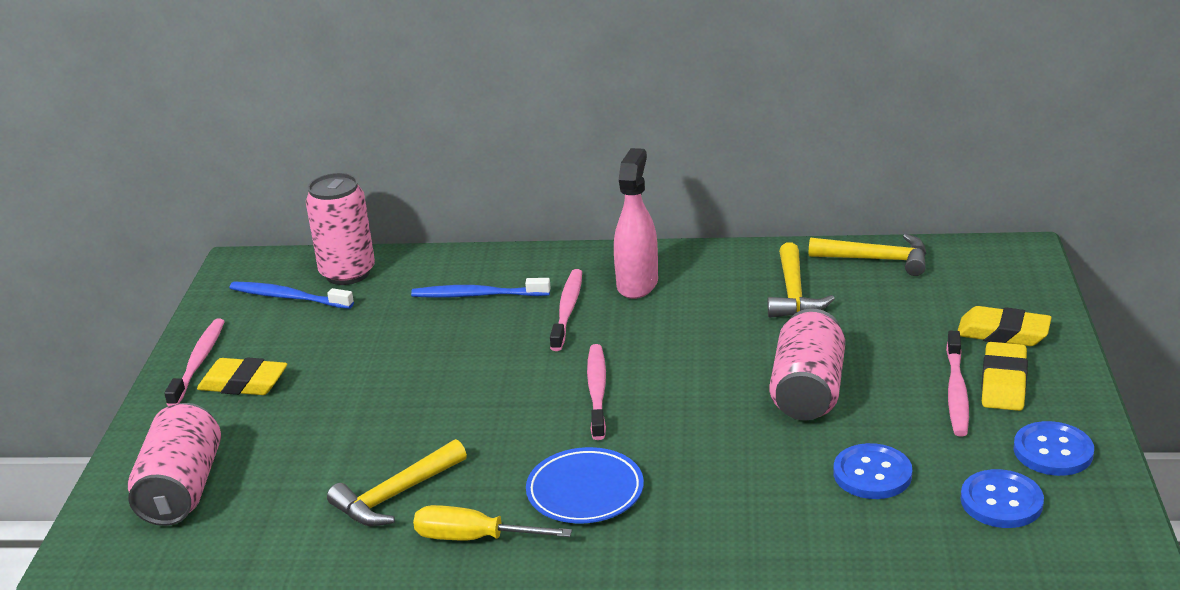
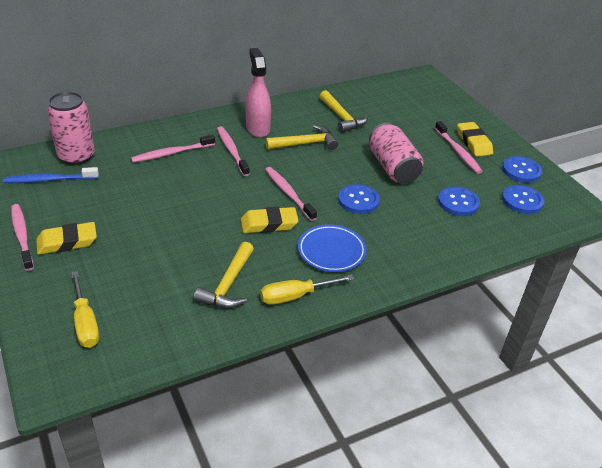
camera: 35 degrees left, 10 degrees up
pink can [128,403,221,526] -> yellow screwdriver [71,271,99,348]
blue toothbrush [411,278,551,298] -> pink toothbrush [131,135,215,163]
yellow hammer [809,234,926,276] -> yellow hammer moved to [265,125,338,150]
yellow eraser [957,306,1052,346] -> yellow eraser moved to [241,207,299,233]
none -> blue button [338,184,380,214]

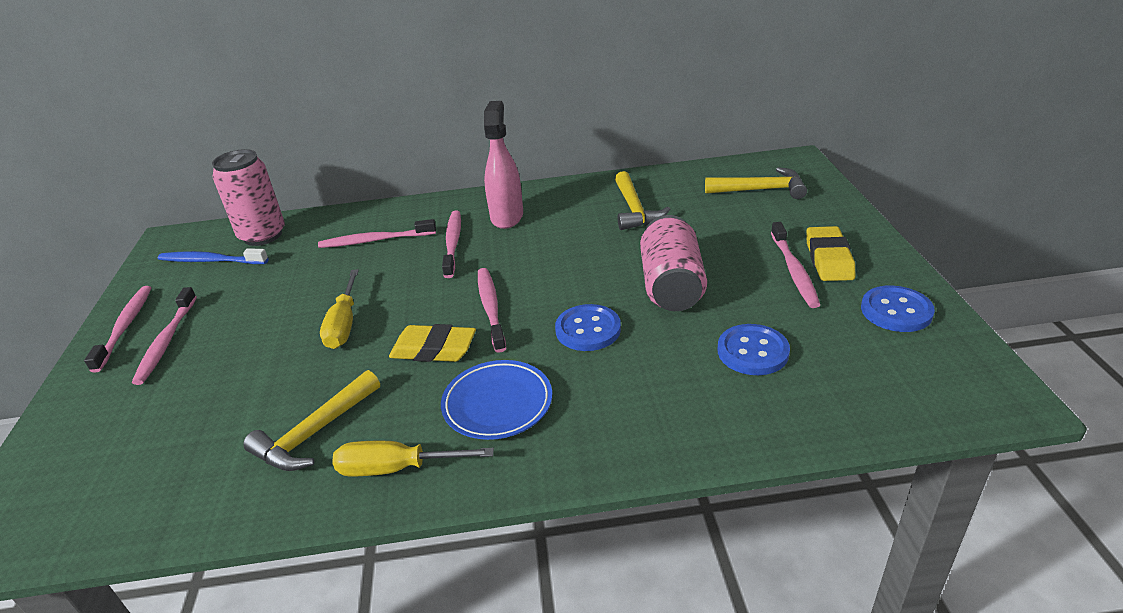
camera: 25 degrees right, 5 degrees down
yellow eraser [36,222,97,255] -> pink toothbrush [132,287,197,385]
yellow screwdriver [71,271,99,348] -> yellow screwdriver moved to [320,269,359,349]
yellow hammer [265,125,338,150] -> yellow hammer moved to [705,167,807,199]
blue button [502,185,544,214] -> none

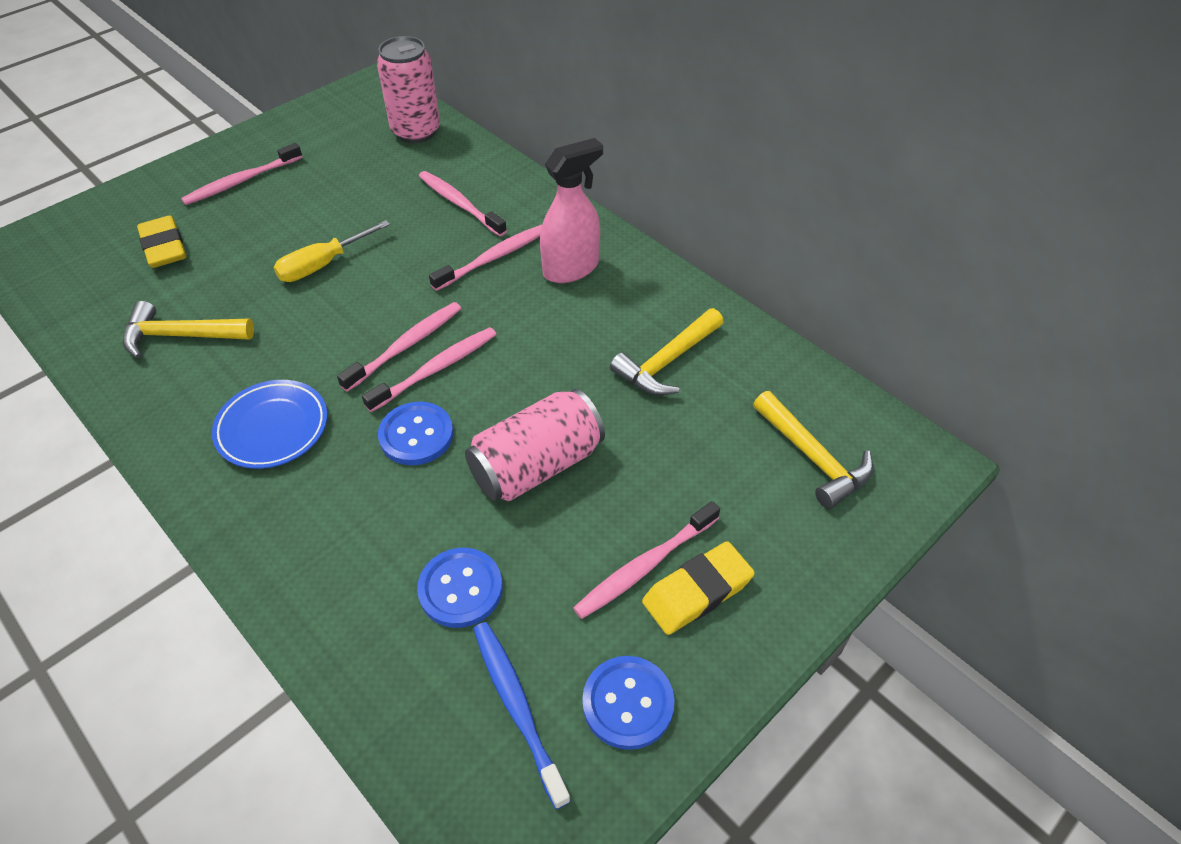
camera: 50 degrees right, 15 degrees up
pink toothbrush [84,286,151,372] -> pink toothbrush moved to [362,327,497,412]
blue toothbrush [158,248,268,264] -> blue toothbrush moved to [473,622,571,809]
yellow screwdriver [332,441,494,476] -> none
yellow eraser [389,324,476,362] -> yellow eraser moved to [137,215,186,268]

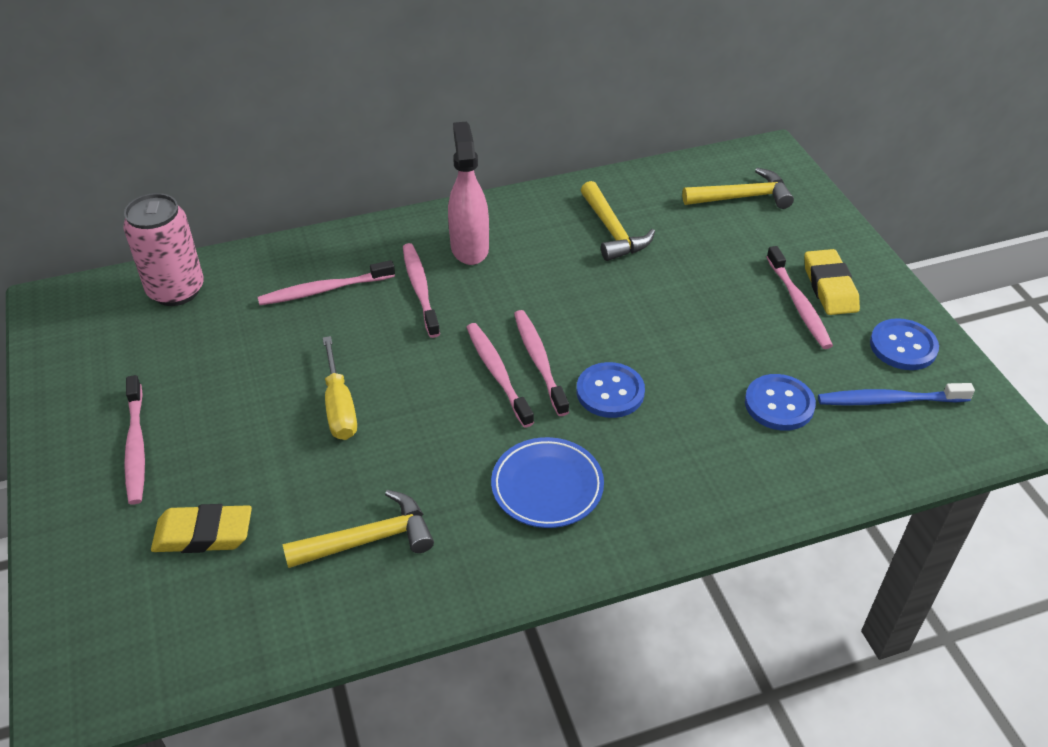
camera: 65 degrees left, 5 degrees down
yellow hammer [123,301,254,358] -> yellow hammer turned 135 degrees counterclockwise [283,490,434,568]
pink can [465,389,605,501] -> none

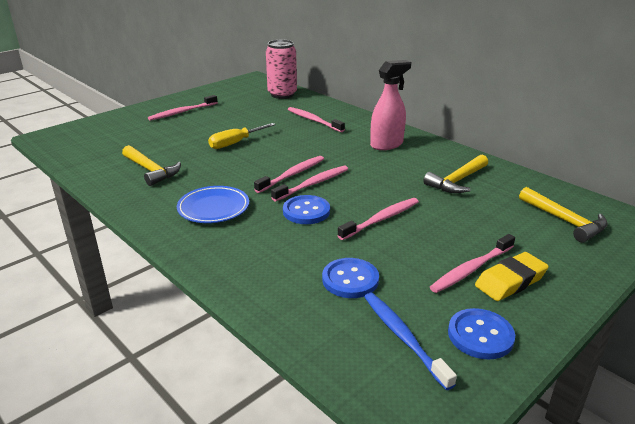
camera: 65 degrees right, 15 degrees down
yellow eraser [151,504,252,553] -> none
pink toothbrush [403,243,440,338] -> pink toothbrush moved to [337,198,419,240]

